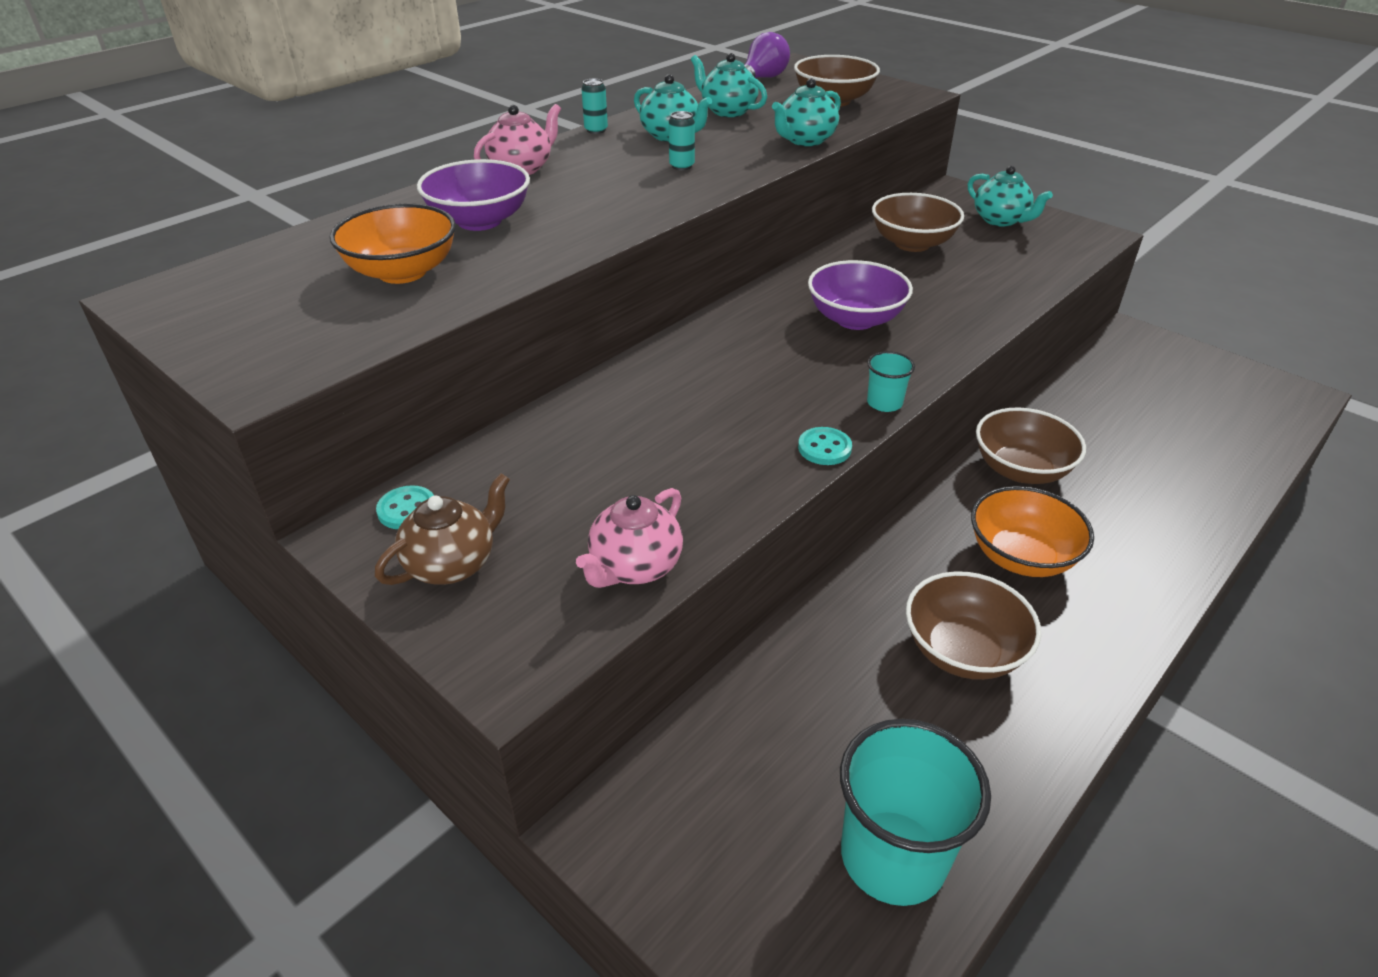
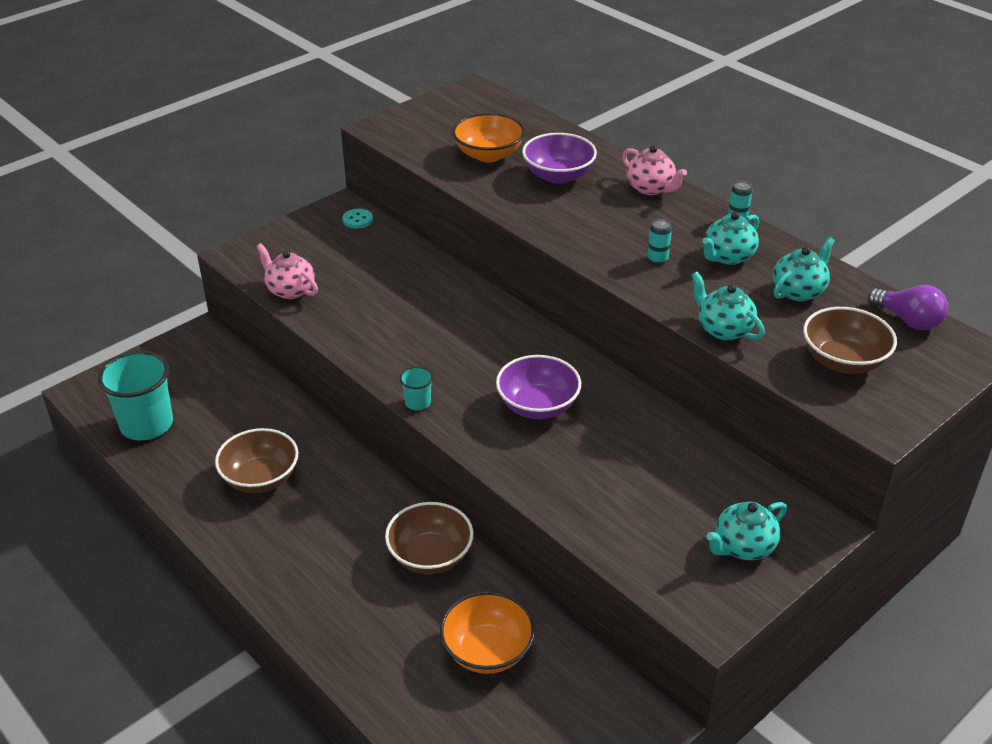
camera: 95 degrees right, 0 degrees up
brown teapot [375,473,510,585] -> none
turquoise button [798,427,852,465] -> none
brown bowl [872,193,964,252] -> none
orange bowl [971,486,1094,577] -> orange bowl moved to [440,591,535,674]

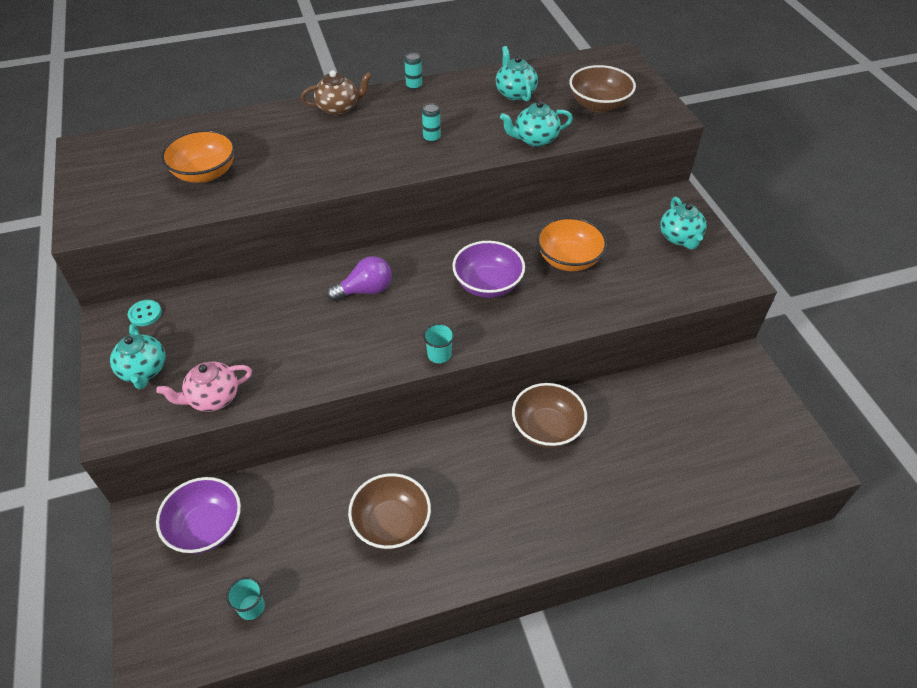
camera: 65 degrees left, 10 degrees up
turquoise cup [98,351,173,440] -> turquoise cup [226,577,265,620], size x0.46
orange bowl [440,591,535,674] -> orange bowl moved to [537,217,607,271]
purple bowl [522,133,597,184] -> purple bowl moved to [156,477,241,554]
pink teapot [622,145,687,195] -> brown teapot [301,70,372,116]
turquoise teapot [702,212,759,265] -> turquoise teapot moved to [110,324,166,389]
purple light bulb [868,285,948,331] -> purple light bulb moved to [327,256,392,301]

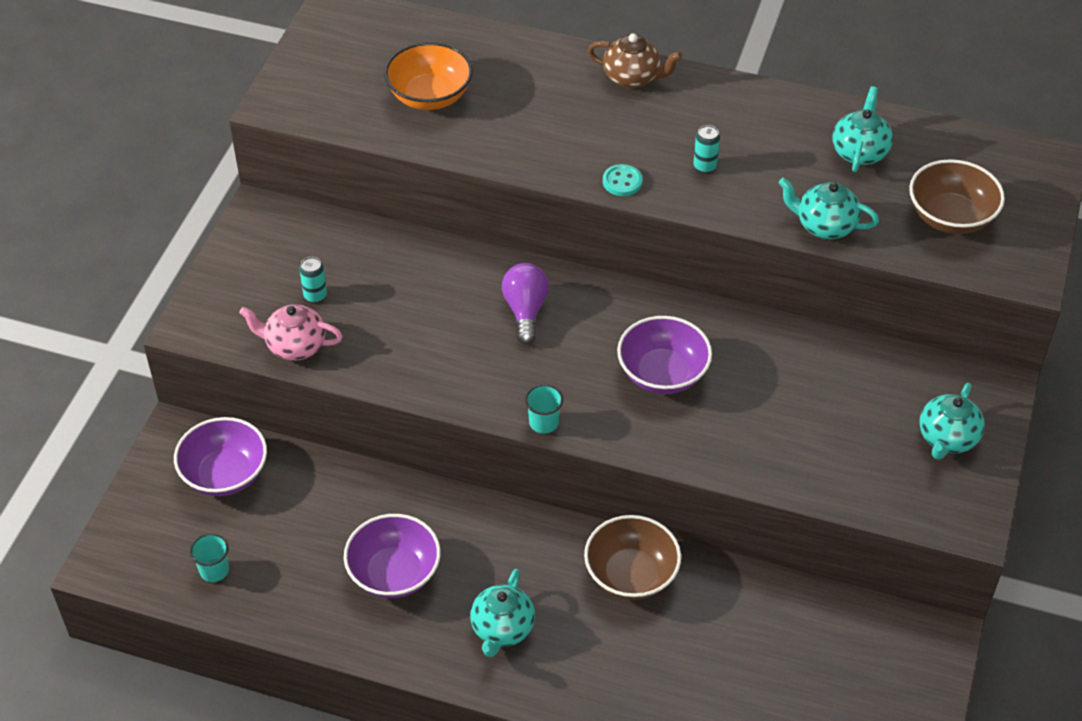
camera: 35 degrees right, 0 degrees up
turquoise teapot [110,324,166,389] -> turquoise teapot moved to [470,569,535,657]
turquoise button [128,300,162,326] -> turquoise button moved to [603,164,643,196]
purple light bulb [327,256,392,301] -> purple light bulb turned 105 degrees counterclockwise [502,263,549,345]
brown bowl [348,473,431,549] -> purple bowl [344,514,441,598]
turquoise can [404,52,422,90] -> turquoise can moved to [299,257,327,303]
orange bowl [537,217,607,271] -> none

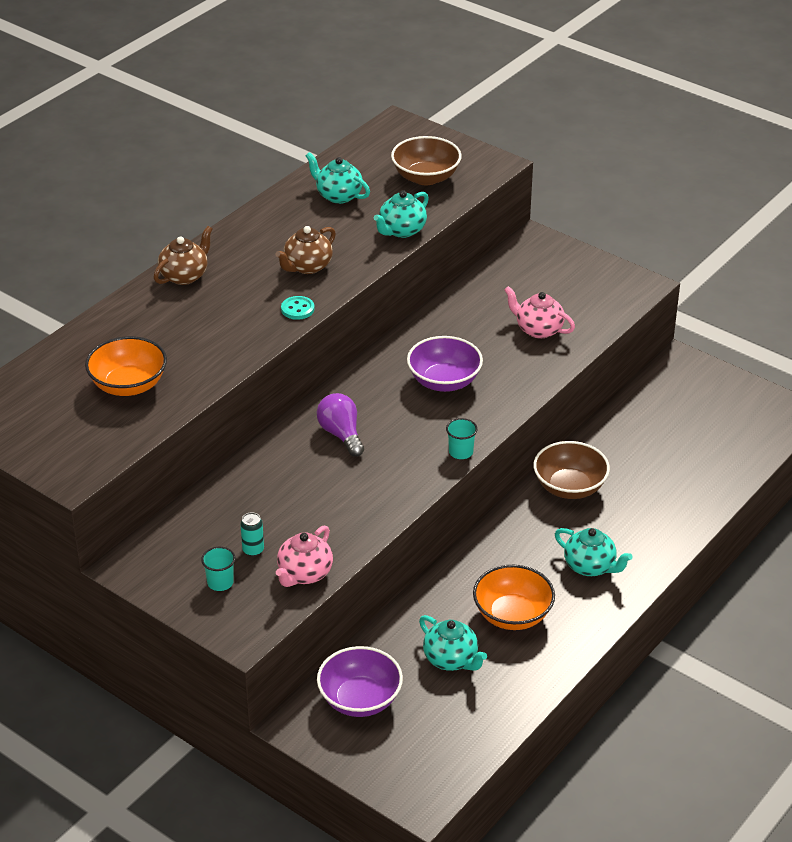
camera: 70 degrees left, 10 degrees down
turquoise cup [190,533,229,582] -> turquoise cup moved to [201,547,236,591]
purple bowl [344,514,441,598] -> orange bowl [473,565,555,630]
purple light bulb [502,263,549,345] -> purple light bulb turned 45 degrees clockwise [317,393,364,457]
turquoise can [693,125,720,173] -> brown teapot [276,226,336,274]
turquoise teapot [920,383,985,460] -> turquoise teapot moved to [419,615,487,671]
none -> pink teapot [504,286,575,338]

